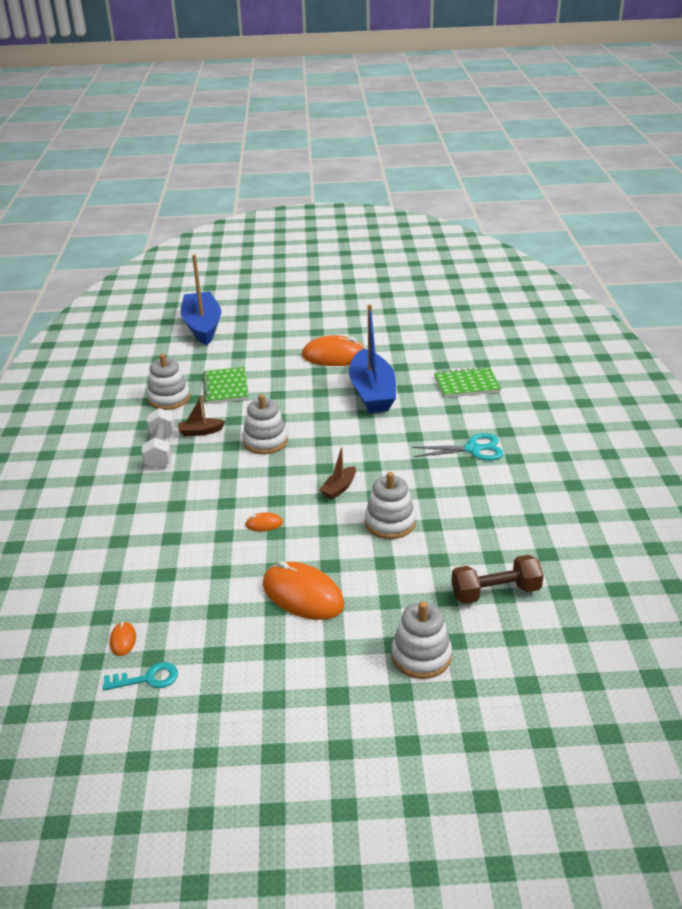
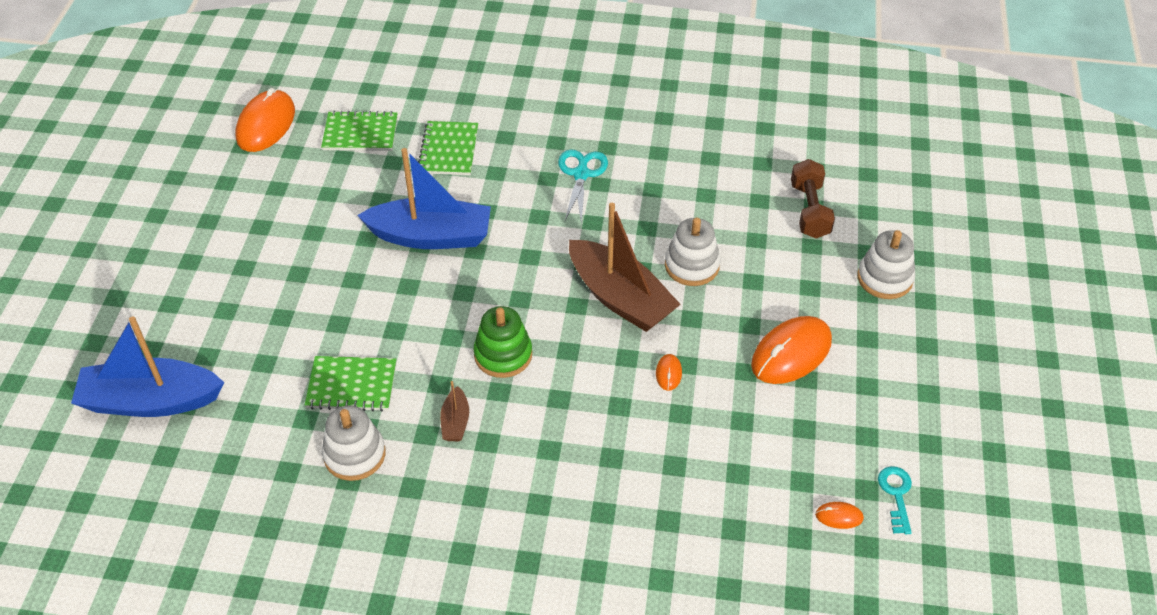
camera: 80 degrees left, 15 degrees up
white dumbbell [141,408,175,469] -> none
white stacking toy [242,394,288,454] -> green stacking toy [473,306,532,378]
orange mouse [302,335,366,366] -> orange mouse moved to [235,88,295,152]
brown boat [319,447,356,500] -> brown boat [569,203,681,332], size x2.28
none -> green notebook [321,111,398,151]

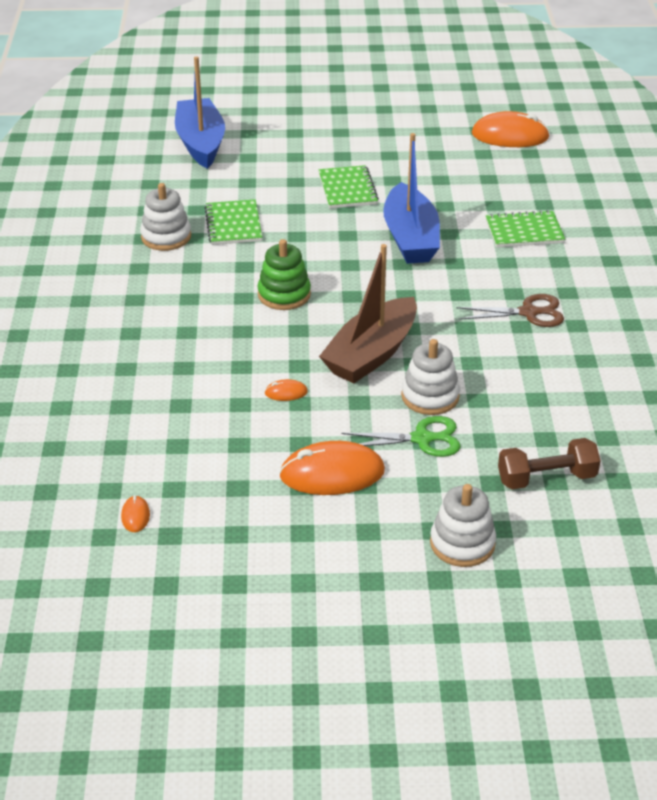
camera: 80 degrees right, 10 degrees down
green notebook [321,111,398,151] -> green notebook moved to [318,165,379,209]
brown boat [440,381,469,441] -> none
turquoise scissors [558,150,608,224] -> brown scissors [456,294,564,327]
orange mouse [751,316,832,384] -> orange mouse turned 45 degrees counterclockwise [279,441,385,495]
turquoise key [878,466,912,534] -> none
none -> green scissors [341,416,461,457]

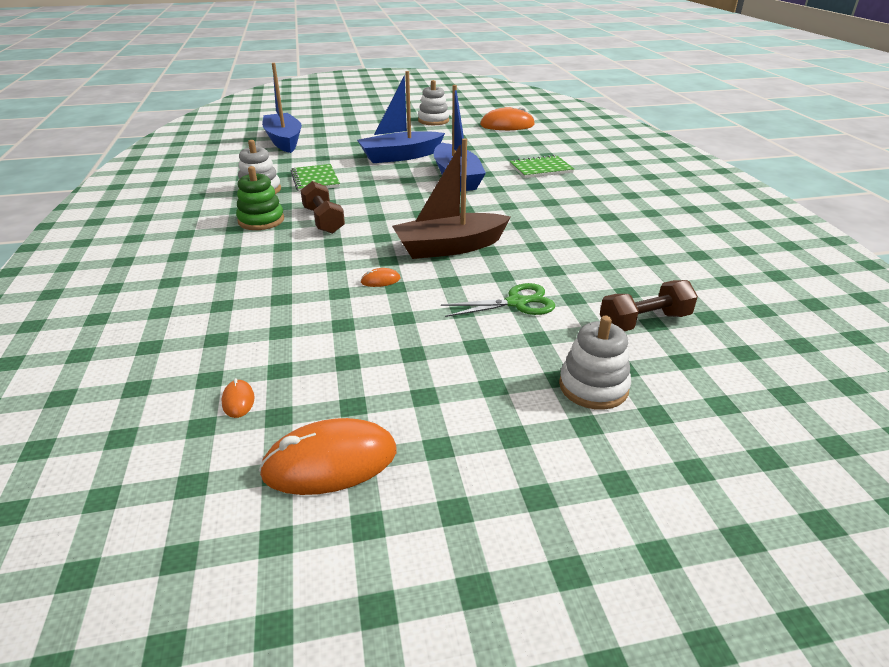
camera: 10 degrees left, 5 degrees down
green stacking toy [257,239,311,310] -> green stacking toy moved to [236,166,284,230]
orange mouse [279,441,385,495] -> orange mouse moved to [259,418,396,495]
green notebook [318,165,379,209] -> blue boat [357,71,445,163]
brown boat [319,244,417,384] -> brown boat turned 45 degrees clockwise [392,138,511,259]
white stacking toy [401,339,460,415] -> white stacking toy moved to [418,80,449,125]
brown scissors [456,294,564,327] -> none
none -> brown dumbbell [300,181,345,234]

